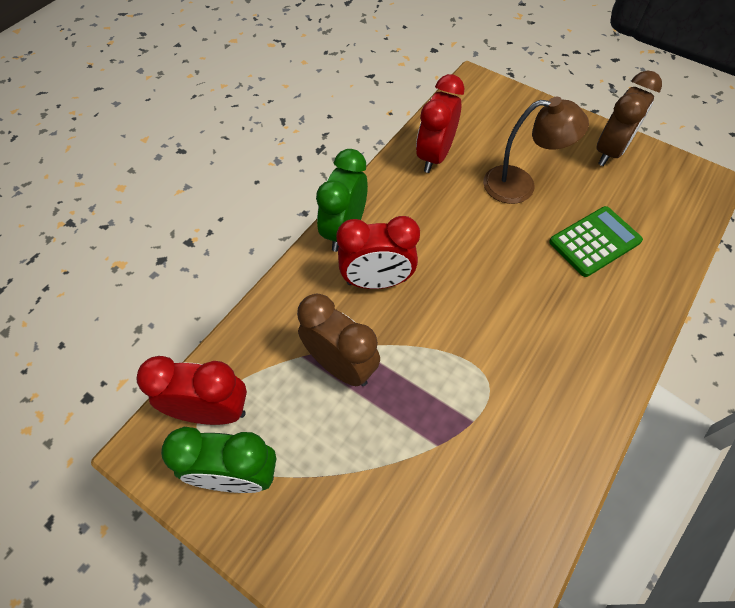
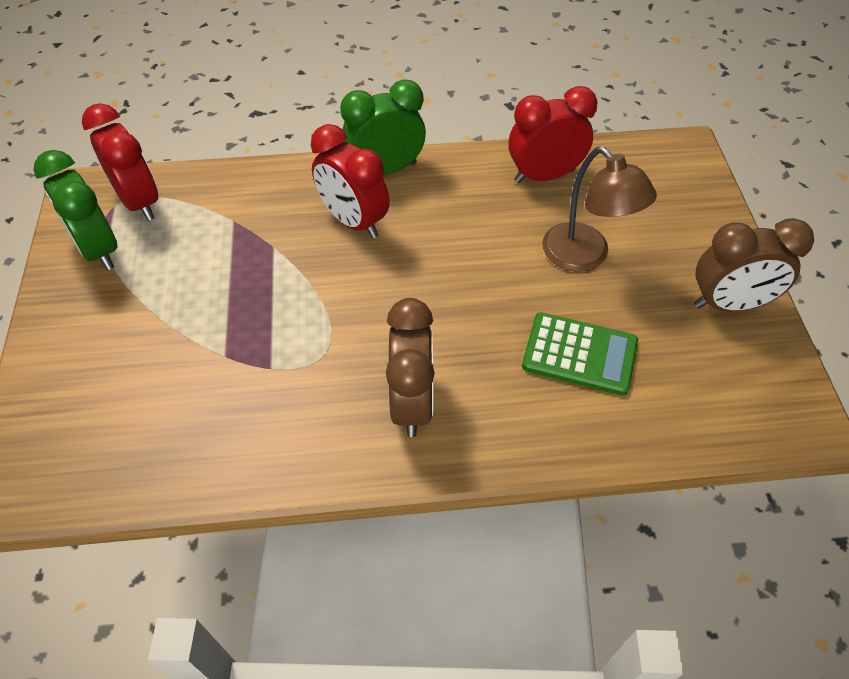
camera: 50 degrees right, 5 degrees down
brown clock [297,294,380,386] -> brown clock moved to [386,298,434,437]

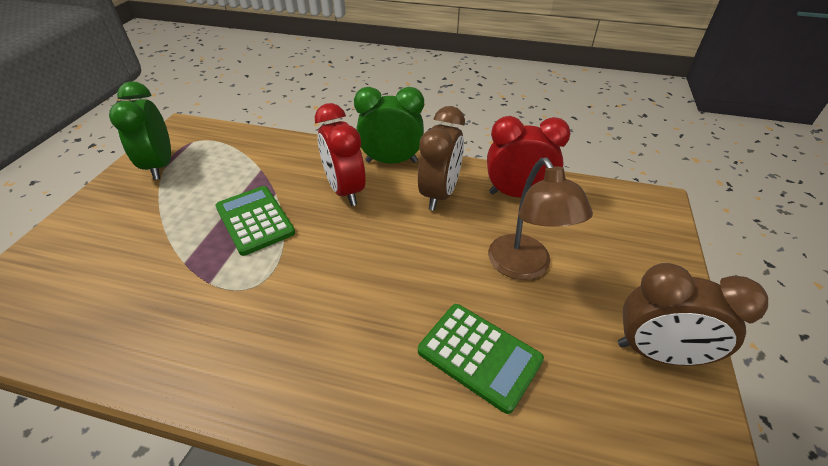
camera: 20 degrees right, 10 degrees down
red clock [82,103,159,221] -> none
brown clock [386,298,434,437] -> brown clock moved to [418,106,465,211]
none -> green calculator [215,186,295,256]

